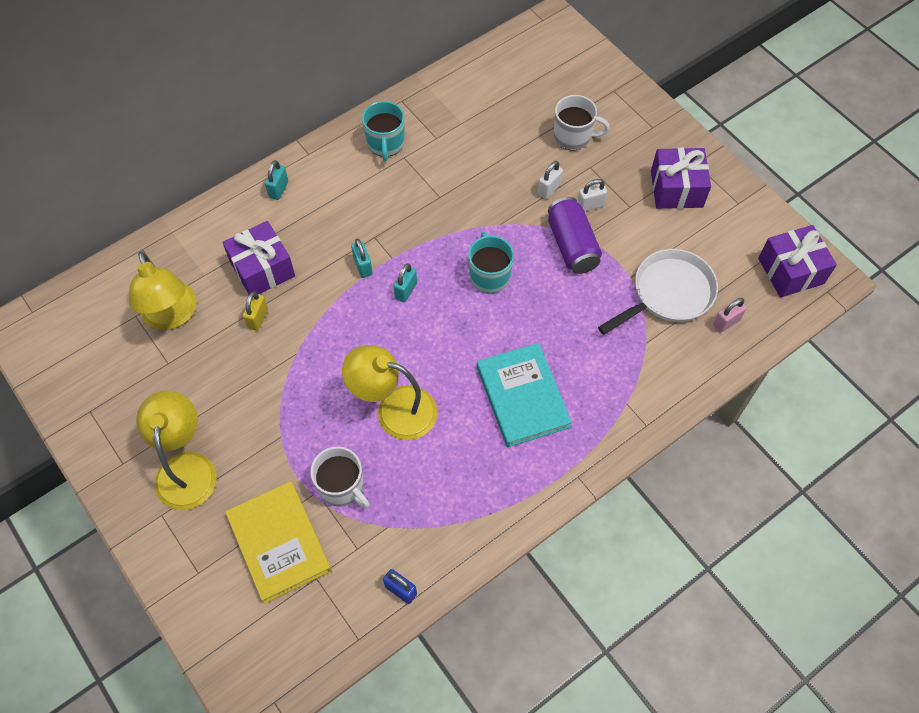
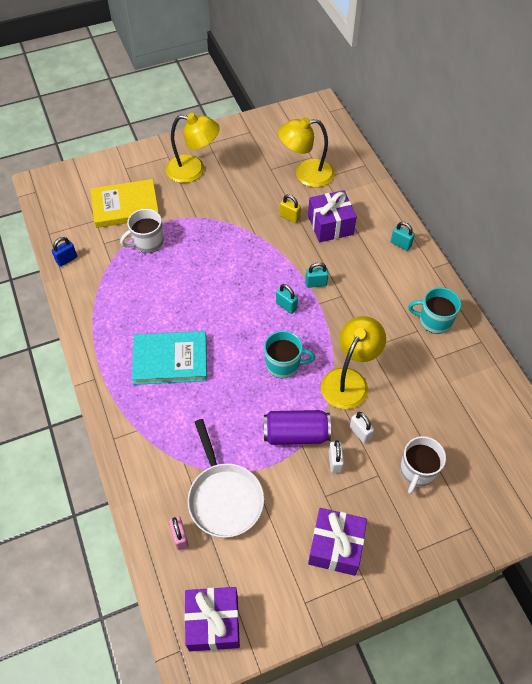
camera: 105 degrees right, 5 degrees down
yellow lamp [342,345,437,440] -> yellow lamp moved to [321,316,386,409]

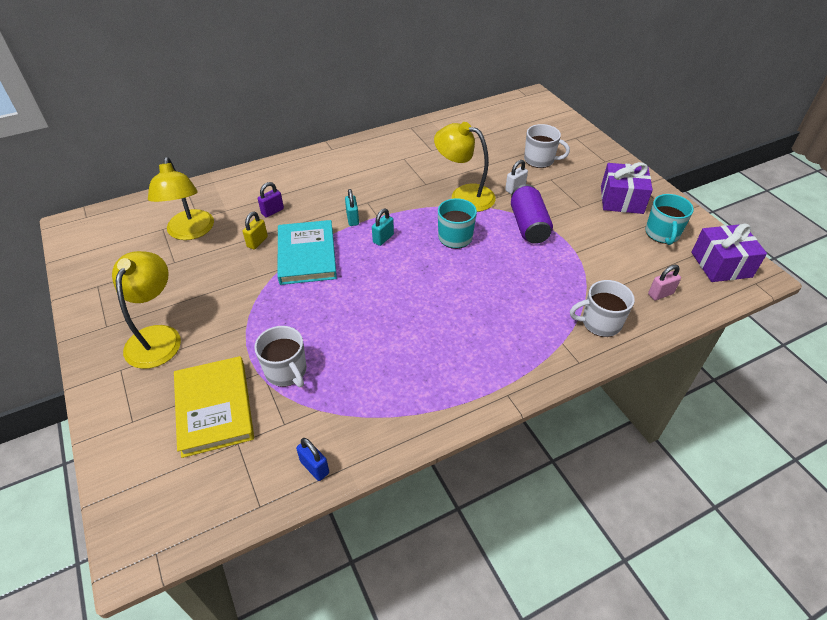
camera: 95 degrees left, 10 degrees down
turquoise book [132,331,207,385] -> turquoise book moved to [277,220,337,285]
white pan [188,419,264,538] -> none
purple gift [308,190,357,242] -> purple padlock [258,182,284,218]
white padlock [329,440,344,473] -> none
turquoise padlock [391,222,415,251] -> none
turquoise mug [408,287,461,334] -> turquoise mug moved to [646,194,694,245]
none -> white mug [570,280,635,337]

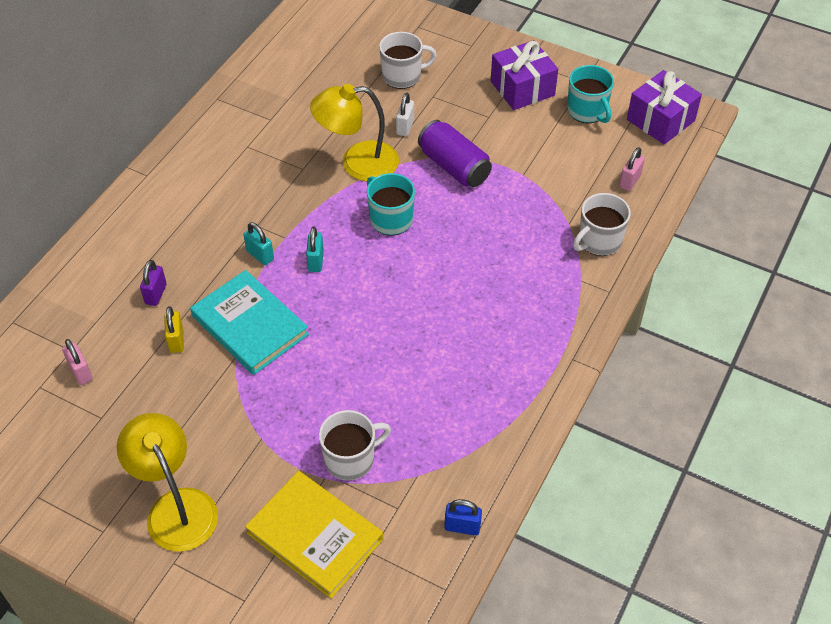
camera: 35 degrees left, 5 degrees up
yellow lamp [148,157,214,240] -> pink padlock [62,339,93,385]
white mug [254,326,306,387] -> white mug turned 45 degrees counterclockwise [319,410,391,481]

